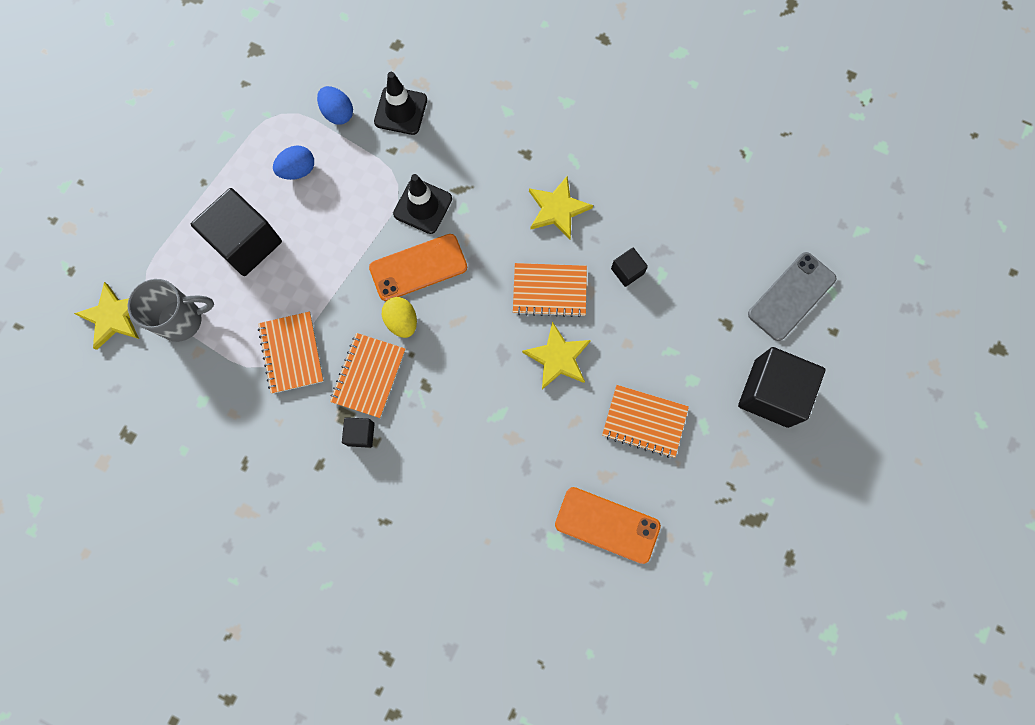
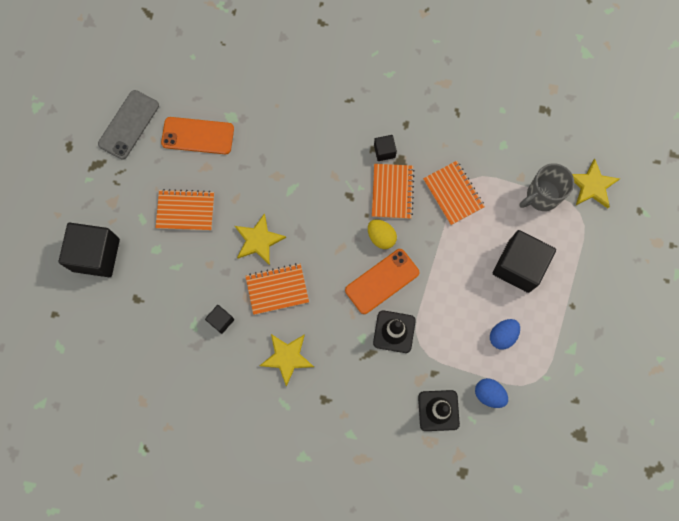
camera: 165 degrees right, 0 degrees up
grey phone [748,252,836,341] -> grey phone moved to [98,90,159,159]

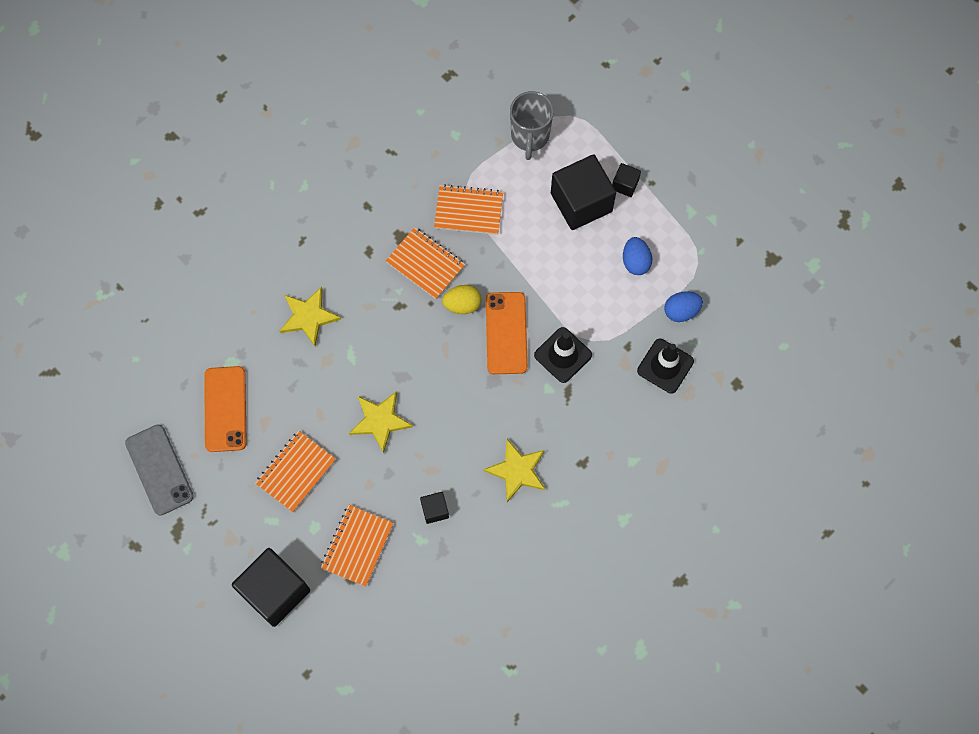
camera: 55 degrees left, 5 degrees down
orange phone [161,117,234,154] -> orange phone turned 45 degrees counterclockwise [204,366,247,452]
orange notebook [245,263,309,315] -> orange notebook moved to [320,505,394,587]
black cube [374,135,397,161] -> black cube moved to [612,163,641,197]
yellow star [572,159,620,208] -> yellow star moved to [280,287,341,346]

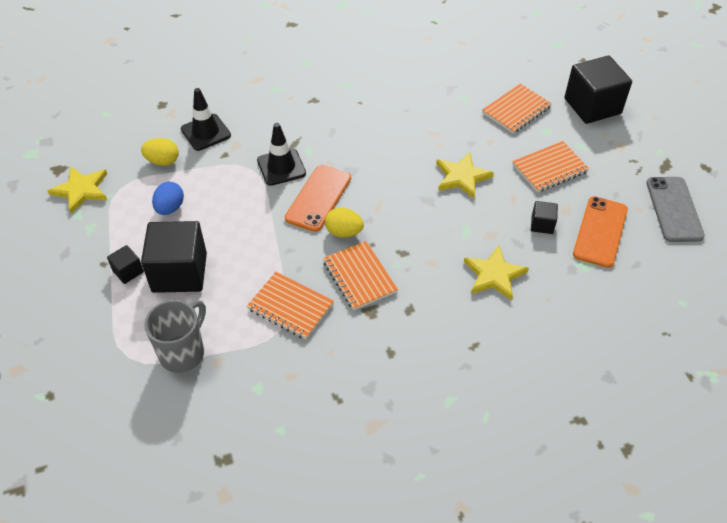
camera: 155 degrees left, 20 degrees down
black cube [420,492,449,524] -> black cube moved to [531,201,558,234]
yellow star [484,439,545,502] -> yellow star moved to [48,166,107,214]
blue egg [664,292,703,322] -> yellow egg [141,138,179,166]

